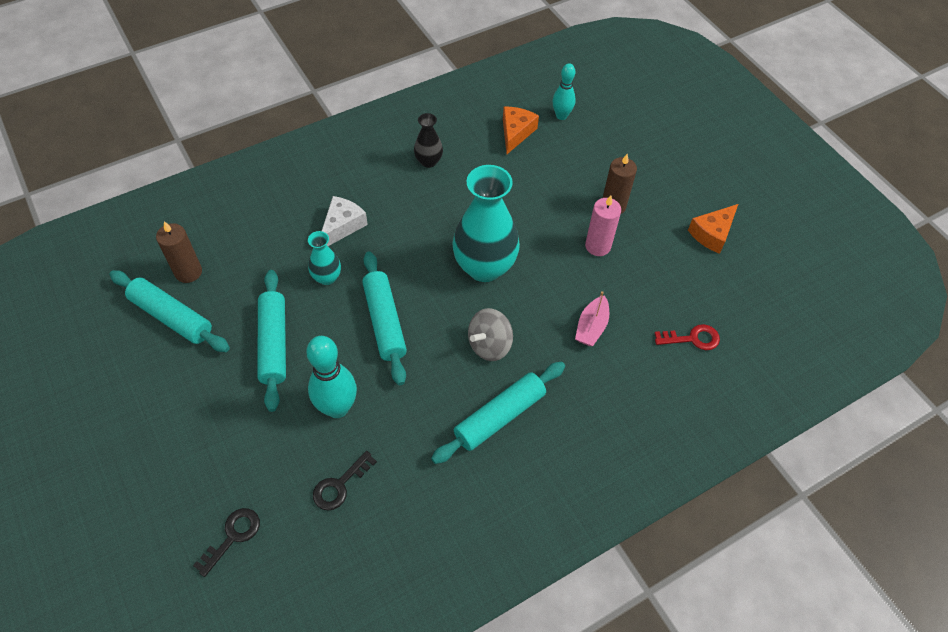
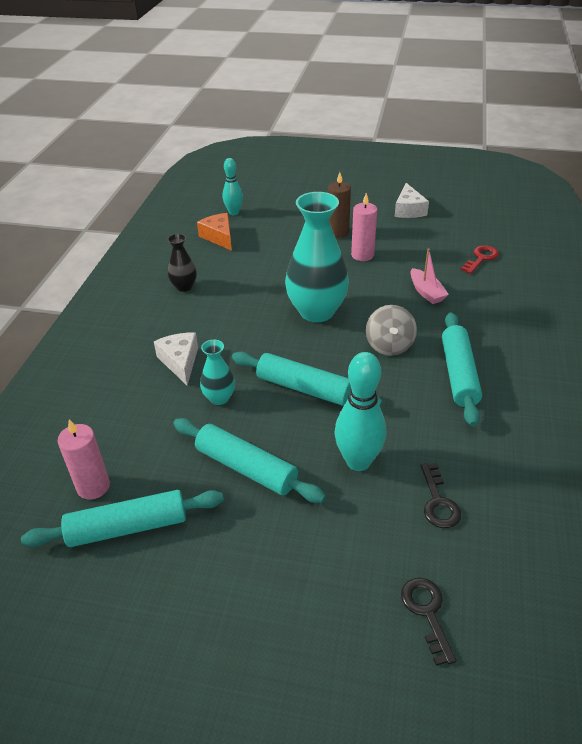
camera: 45 degrees left, 15 degrees down
brown candle [156,221,202,283] -> pink candle [57,419,110,500]
orange cheese [688,204,738,254] -> white cheese [395,183,429,218]

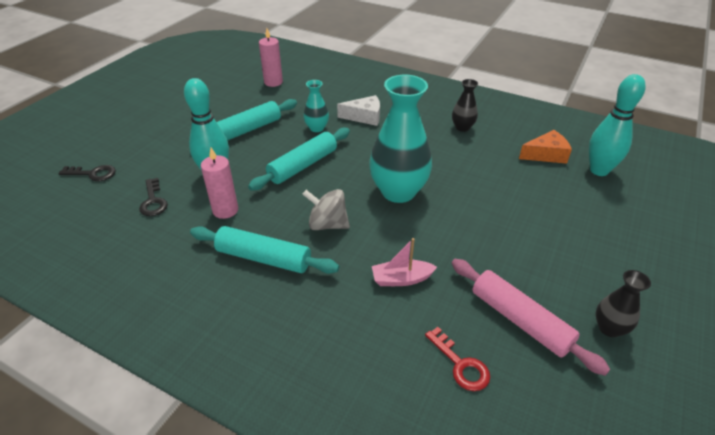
camera: 105 degrees right, 0 degrees up
turquoise rolling pin [21,490,224,547] -> none
turquoise bowling pin [222,158,243,215] -> turquoise bowling pin [589,74,646,176], size x1.59
brown candle [328,172,351,238] -> none
pink candle [351,193,377,261] -> pink candle moved to [201,148,238,219]
white cheese [395,183,429,218] -> black vase [596,270,651,337]
black key [421,463,461,528] -> black key turned 120 degrees counterclockwise [139,178,168,216]
none -> pink rolling pin [451,259,610,376]

